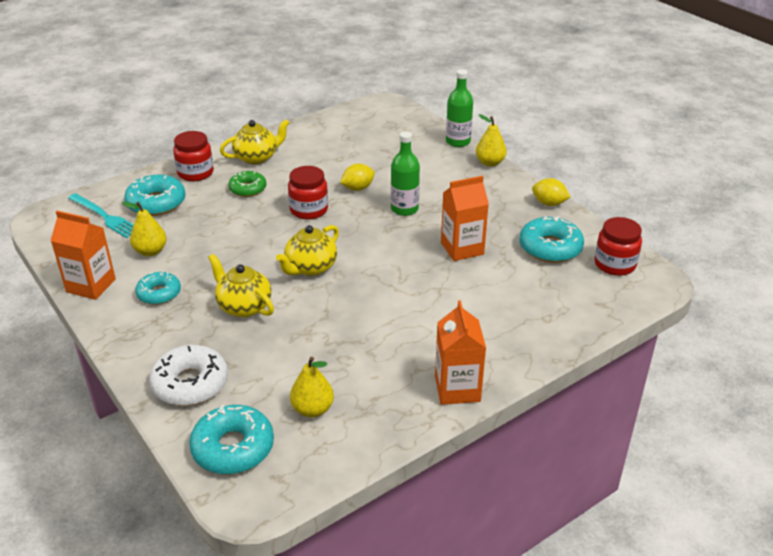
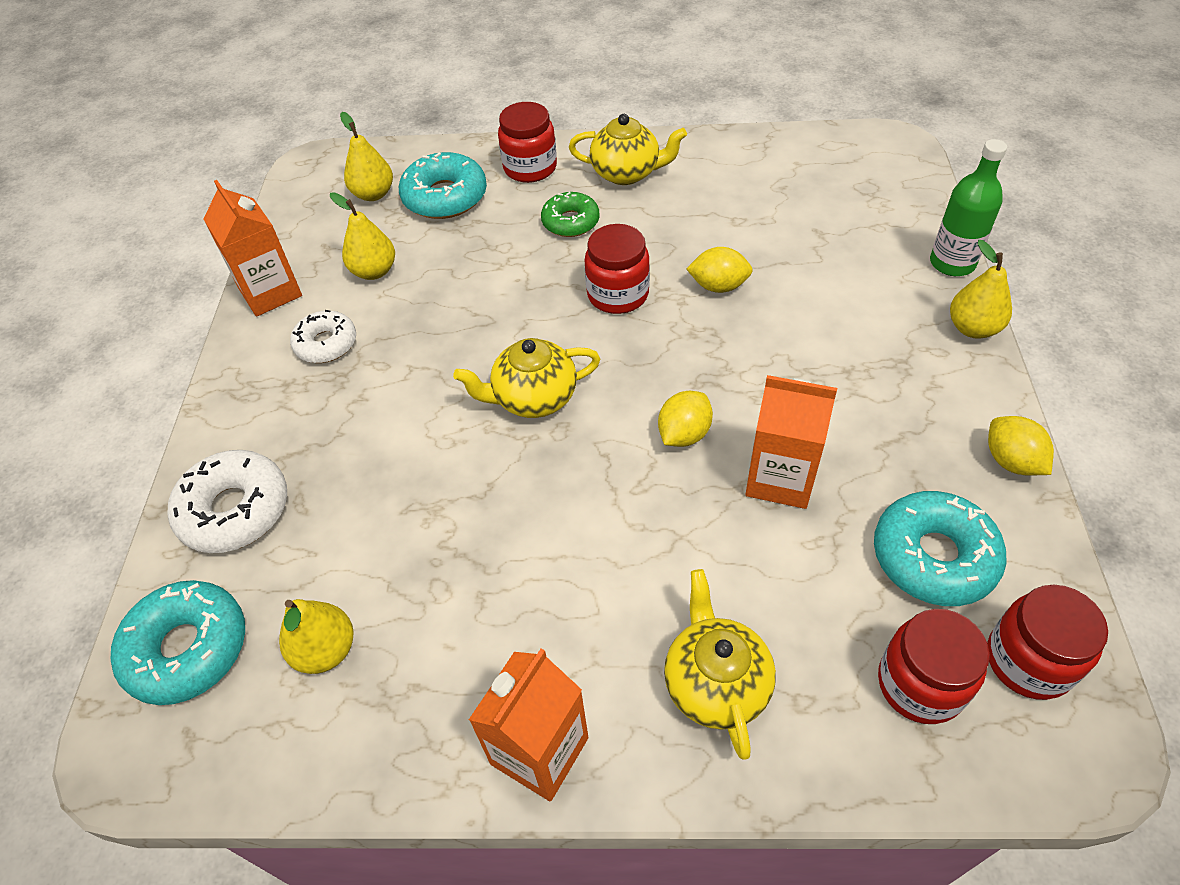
camera: 40 degrees right, 15 degrees up
turquoise fork [68,193,134,238] -> yellow pear [340,112,393,201]
turquoise donut [135,272,181,305] -> white donut [290,310,356,363]
yellow teapot [208,254,274,317] -> yellow teapot moved to [664,569,776,760]
green bottle [391,131,420,216] -> none
none -> yellow lemon [658,391,713,447]
none -> red jar [878,609,990,724]

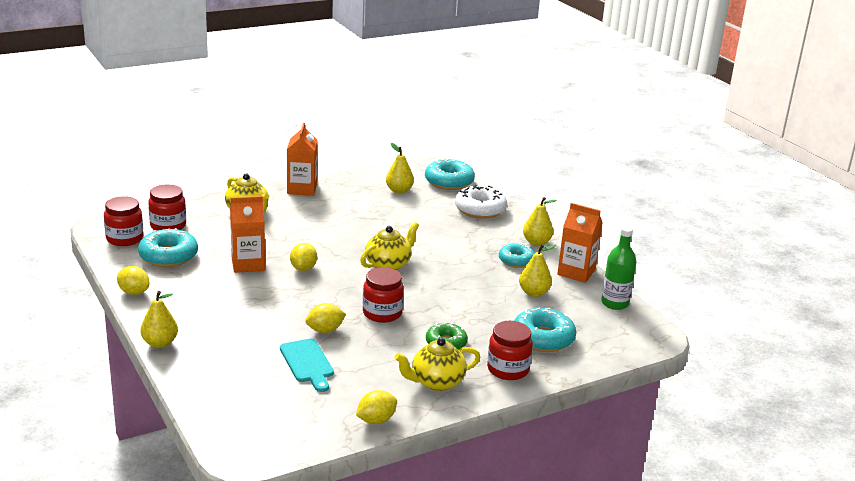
camera: 145 degrees right, 25 degrees down
white donut [290,310,356,363] -> turquoise donut [499,244,535,268]
yellow pear [340,112,393,201] -> yellow pear moved to [523,197,557,246]
green bottle [930,139,1007,276] -> green bottle moved to [601,226,636,310]
none -> turquoise cutting board [280,339,334,392]
none -> yellow lemon [356,390,397,424]

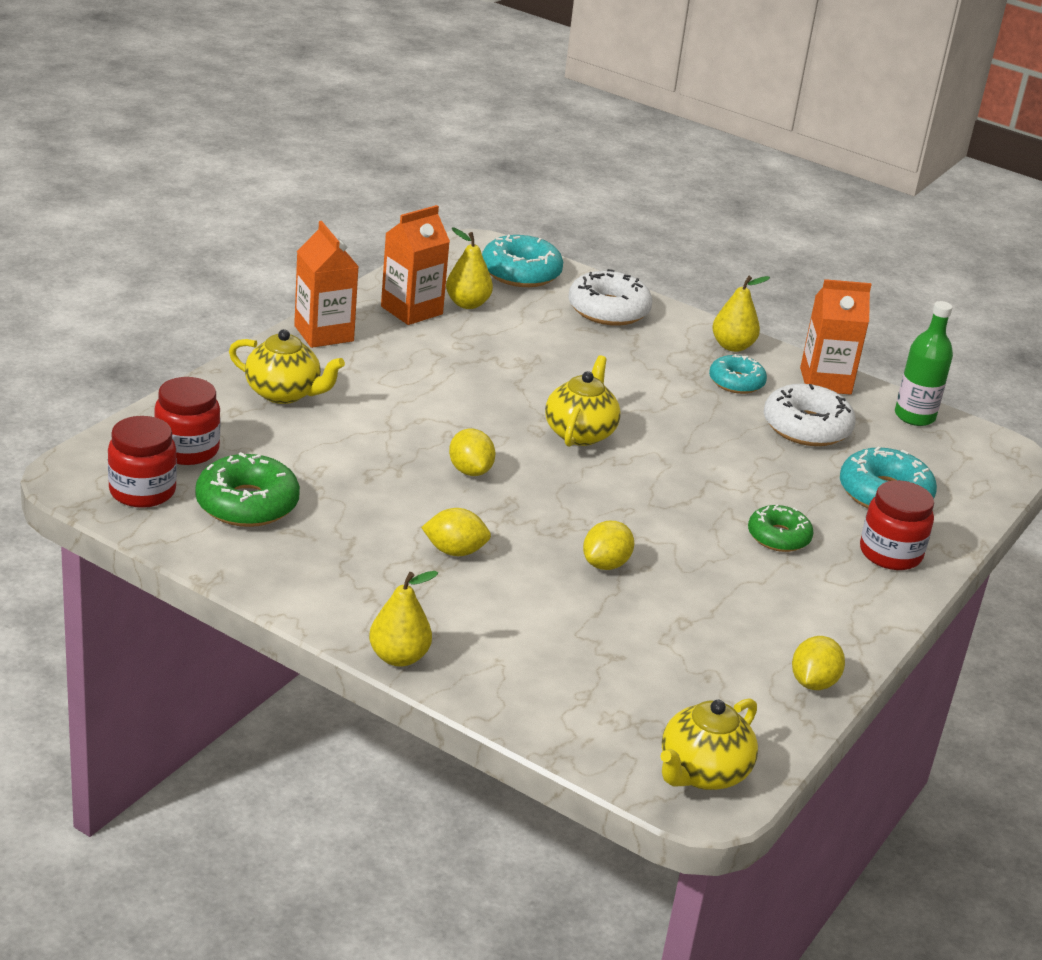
camera: 30 degrees left, 5 degrees up
yellow lemon [117,266,149,295] -> yellow lemon moved to [421,508,491,556]
turquoise donut [138,228,198,267] -> green donut [195,452,300,527]
orange carton [230,196,265,273] -> orange carton moved to [381,205,450,325]
turquoise cutting board [280,339,334,392] -> none
red jar [363,267,404,323] -> none
yellow teapot [394,338,480,391] -> yellow teapot moved to [660,698,758,790]
yellow pear [519,244,557,297] -> white donut [764,384,856,446]

